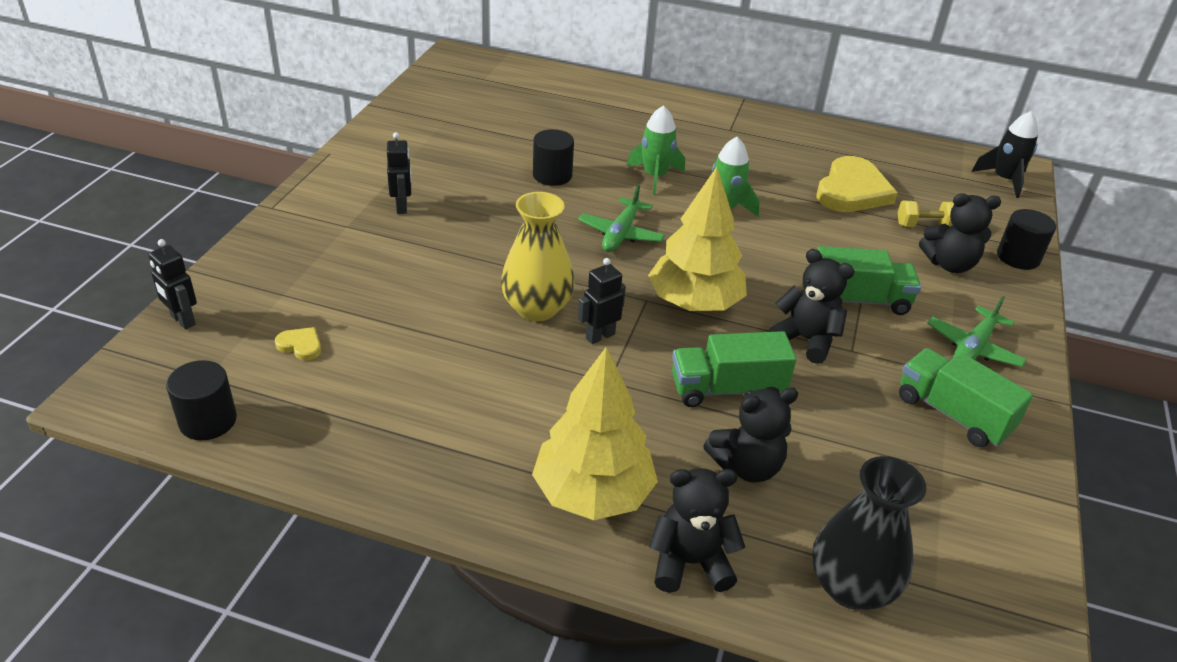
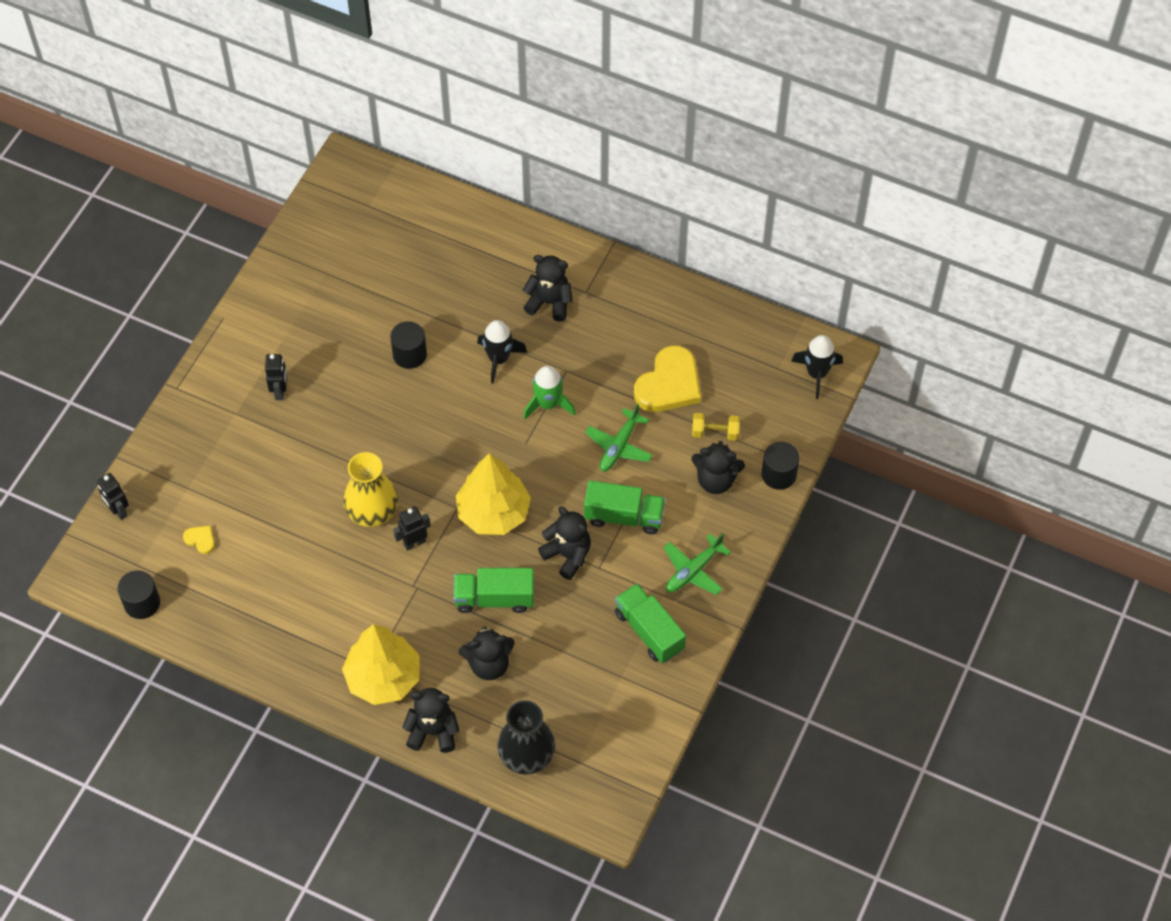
camera: 10 degrees right, 20 degrees up
green plane [578,184,665,252] -> green plane moved to [585,403,653,471]
green rocket [627,105,685,195] -> black rocket [477,320,527,384]
none -> black teddy bear [523,255,573,321]

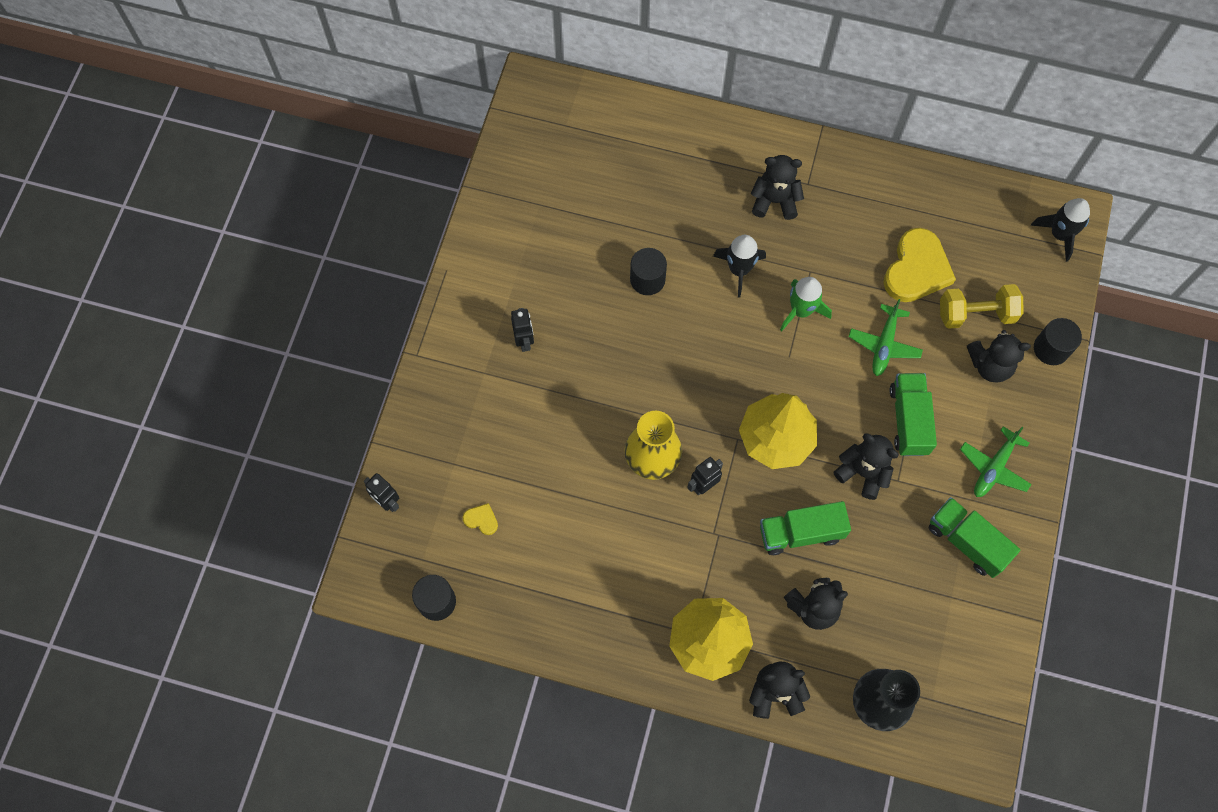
camera: 10 degrees left, 10 degrees up
green truck [584,481,665,535] -> green truck turned 90 degrees counterclockwise [889,373,937,456]
yellow dumbbell [692,413,740,441] -> yellow dumbbell [940,284,1023,329], size x1.55

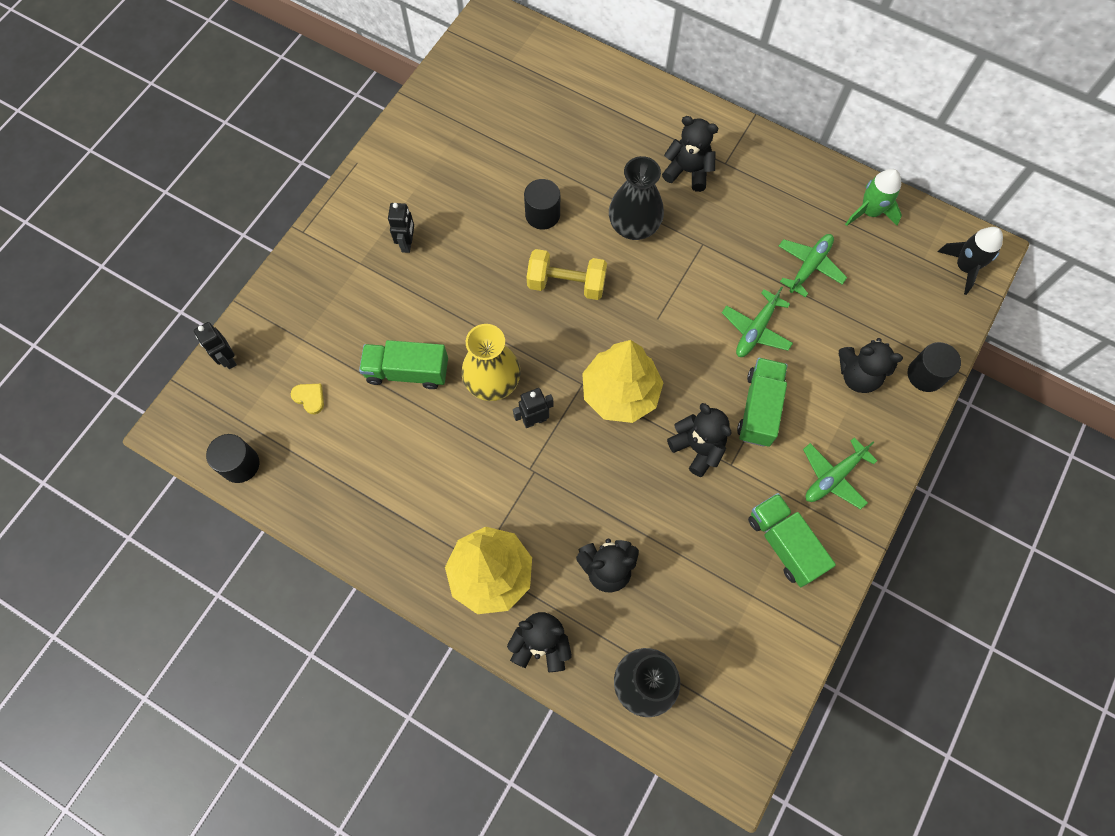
camera: 15 degrees right, 0 degrees up
black rocket [713,235,766,298] -> black vase [609,156,664,240]
green truck [760,501,851,555] -> green truck moved to [359,340,448,389]
green rocket [780,277,832,331] -> green rocket moved to [845,169,902,226]
yellow heart [883,228,956,302] -> green plane [779,234,847,297]
yellow dumbbell [940,284,1023,329] -> yellow dumbbell moved to [527,249,607,300]

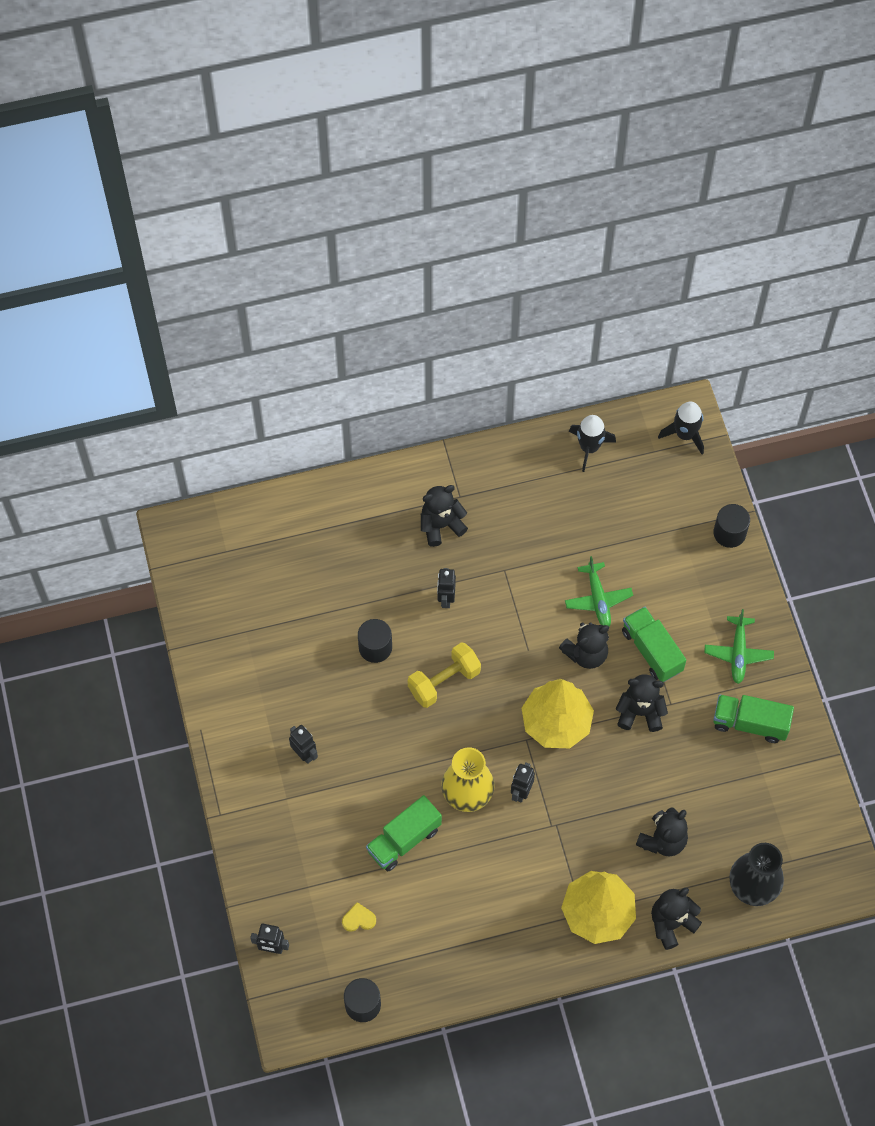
camera: 45 degrees left, 5 degrees down
black vase [609,156,664,240] -> black robot [437,568,456,608]
green plane [779,234,847,297] -> none
black teddy bear [838,338,903,393] -> black teddy bear moved to [559,622,609,669]
green rocket [845,169,902,226] -> black rocket [569,415,616,472]

